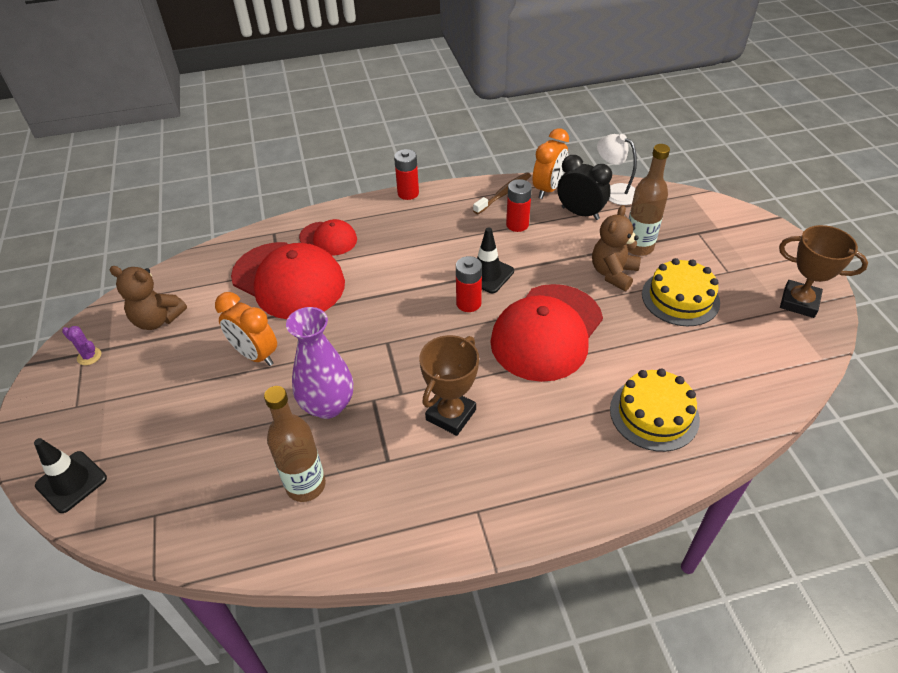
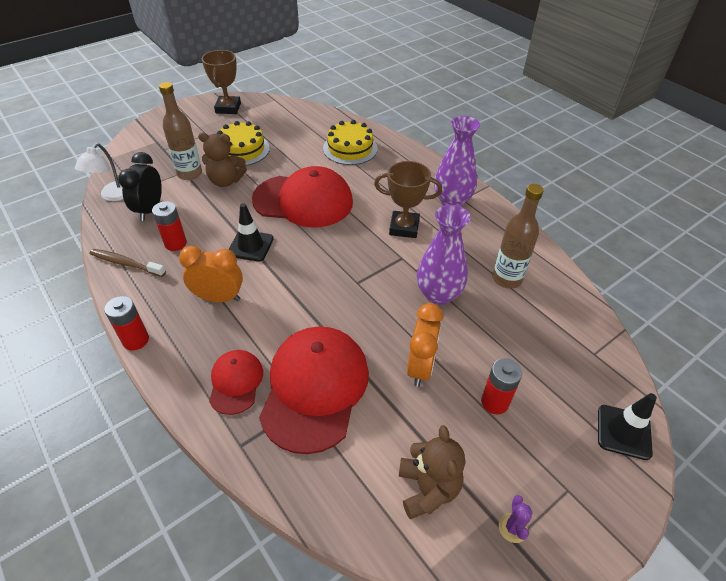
camera: 115 degrees left, 0 degrees up
red battery [456,256,482,312] -> red battery moved to [481,358,522,414]
orange clock [533,128,569,199] -> orange clock moved to [179,246,243,302]
none -> purple vase [434,116,480,206]

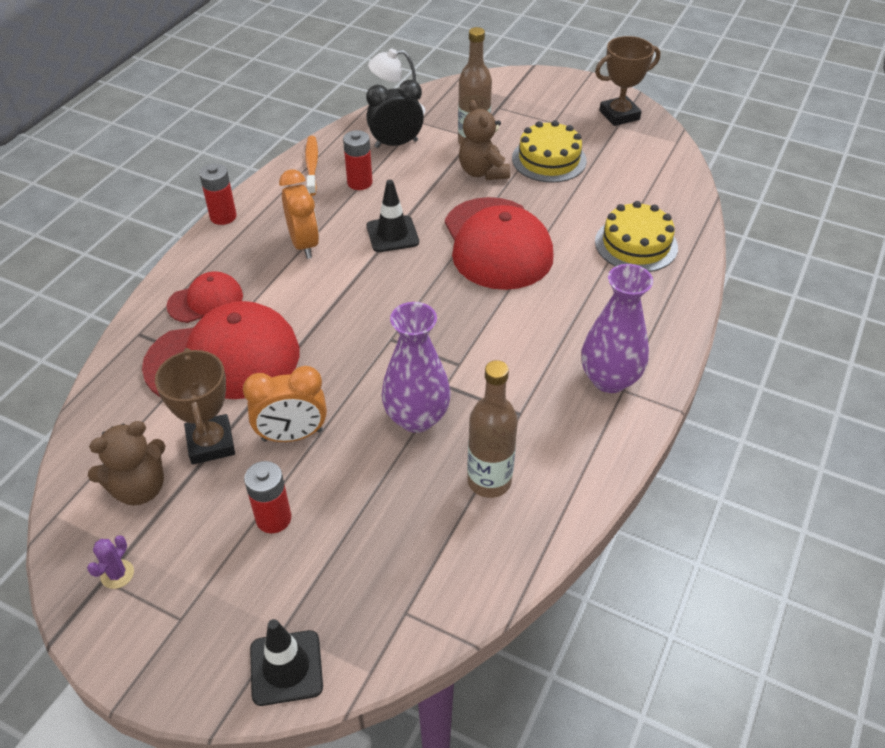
camera: 65 degrees right, 0 degrees up
brown toothbrush [90,249,166,277] -> orange toothbrush [305,136,318,196]
brown trophy [374,161,442,238] -> brown trophy moved to [155,348,235,464]
purple cactus [499,495,533,543] -> purple cactus turned 45 degrees counterclockwise [87,535,134,589]

